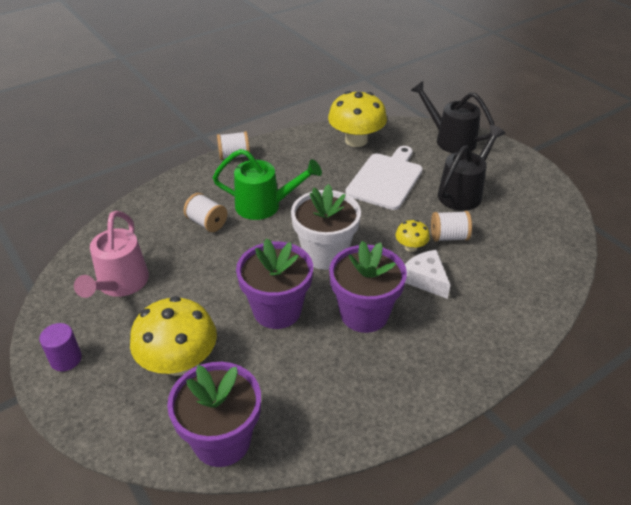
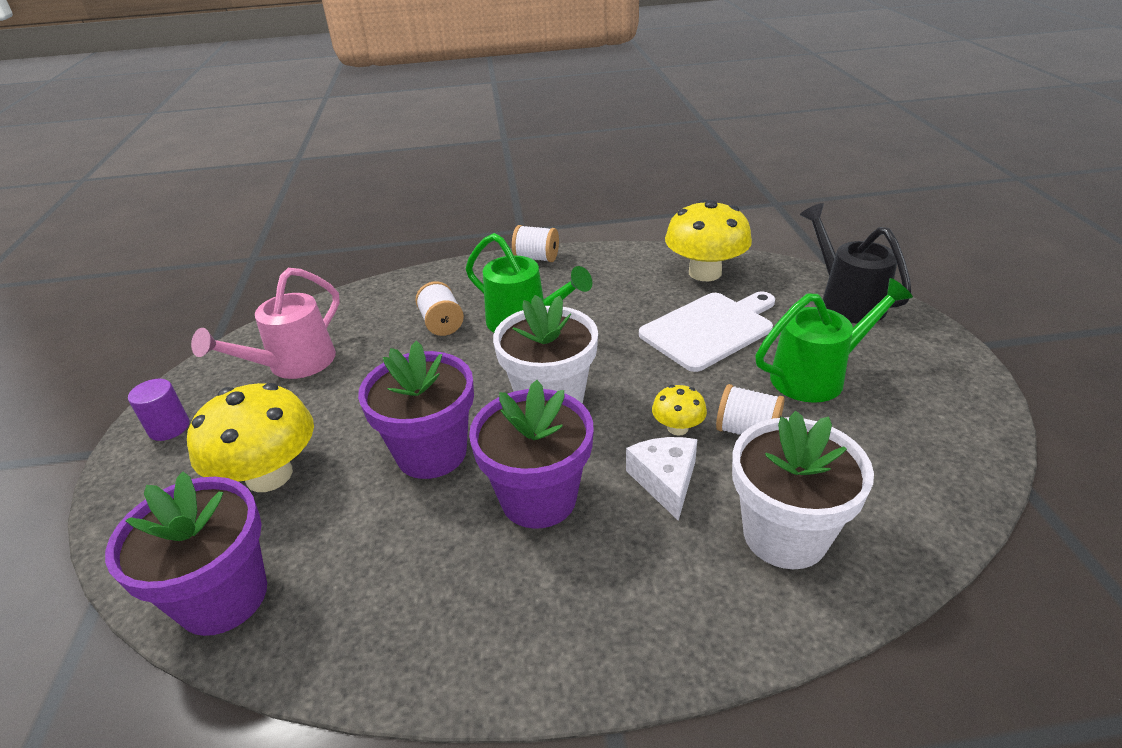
camera: 30 degrees right, 5 degrees down
black watering can [438,125,506,211] -> green watering can [755,278,913,403]
none -> white flower pot [732,411,874,569]

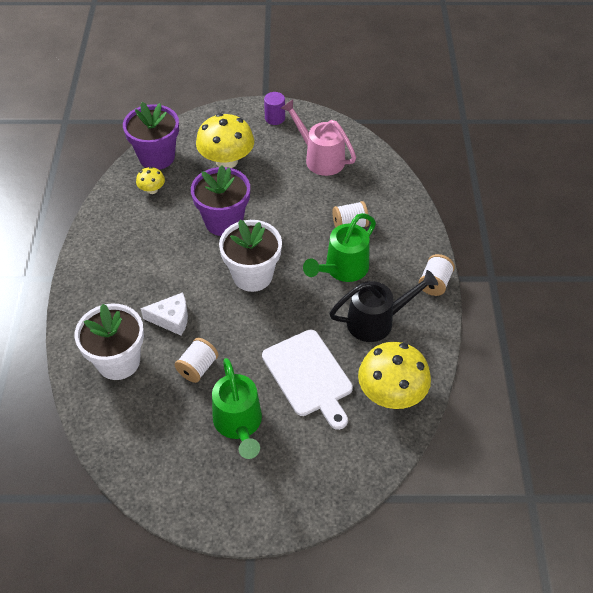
camera: 95 degrees right, 15 degrees up
purple flower pot [469,380,594,529] -> none
yellow mushroom [652,385,707,436] -> yellow mushroom moved to [136,167,165,194]
black watering can [800,203,912,323] -> black watering can moved to [329,270,438,342]

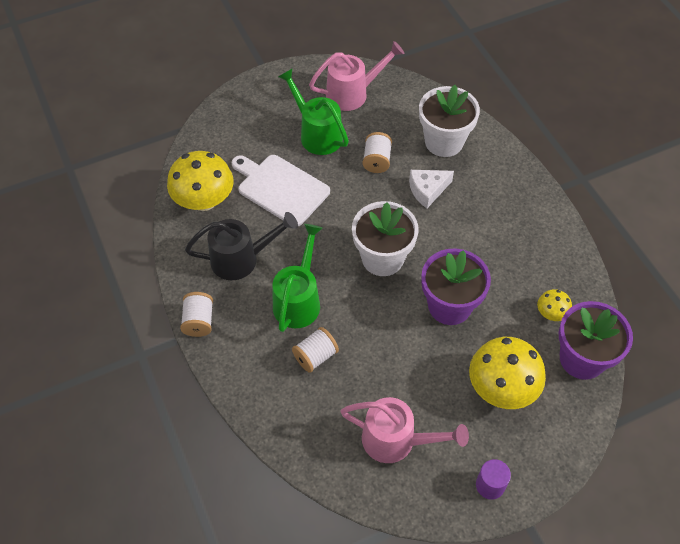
camera: 155 degrees right, 5 degrees up
black watering can [329,270,438,342] -> black watering can turned 150 degrees counterclockwise [185,212,298,280]
none -> pink watering can [309,41,405,111]

